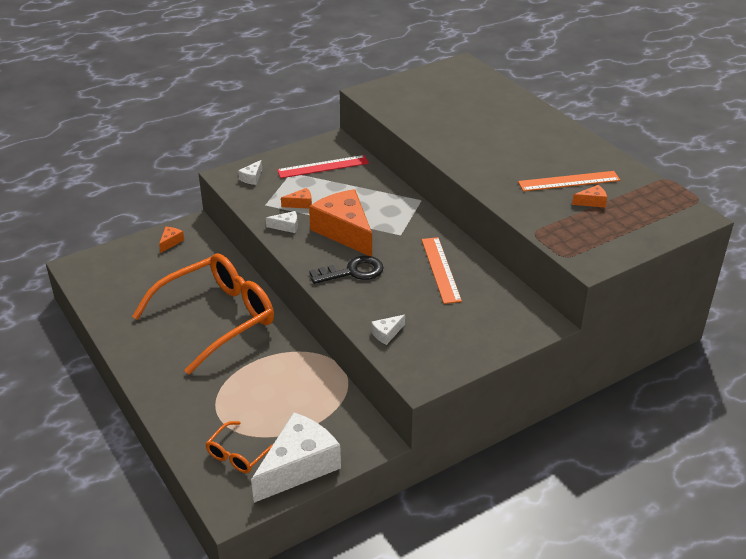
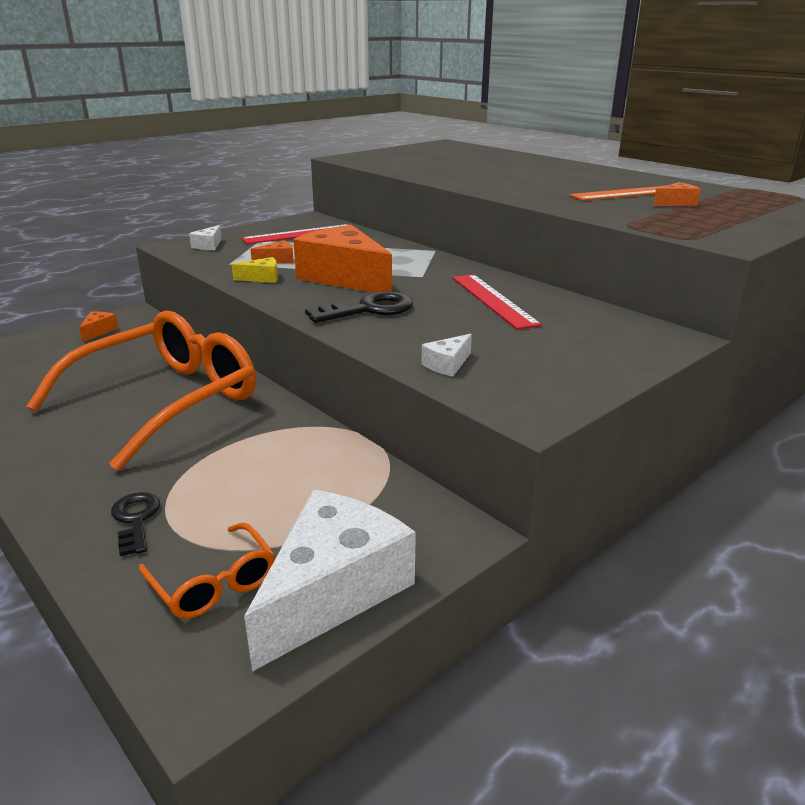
camera: 10 degrees left, 10 degrees down
orange glasses [205,421,274,473] -> orange glasses turned 60 degrees counterclockwise [139,522,276,619]
white cheese [266,211,298,233] -> yellow cheese [232,257,278,283]
orange ruler [422,237,462,304] -> red ruler [452,274,542,329]
none -> black key [111,492,160,556]

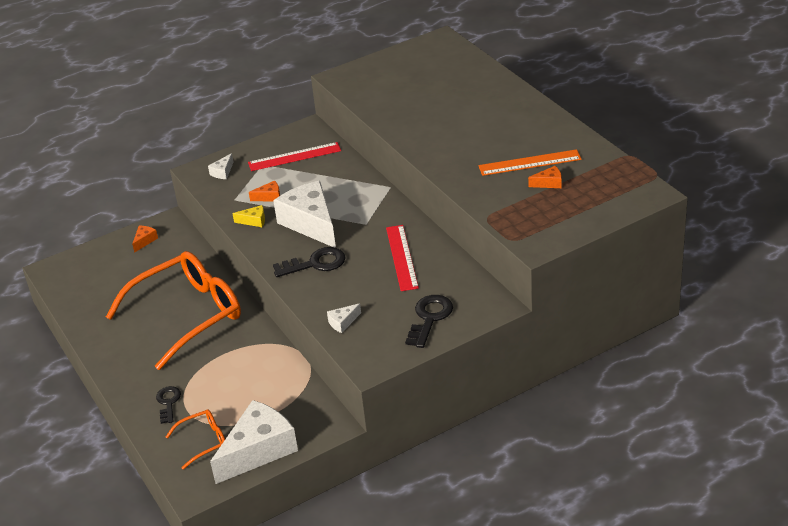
camera: 15 degrees right, 10 degrees up
orange glasses [139,522,276,619] -> orange glasses turned 90 degrees counterclockwise [166,410,225,469]
orange cheese [293,225,392,293] -> white cheese [273,181,336,248]
none -> black key [405,295,453,348]

